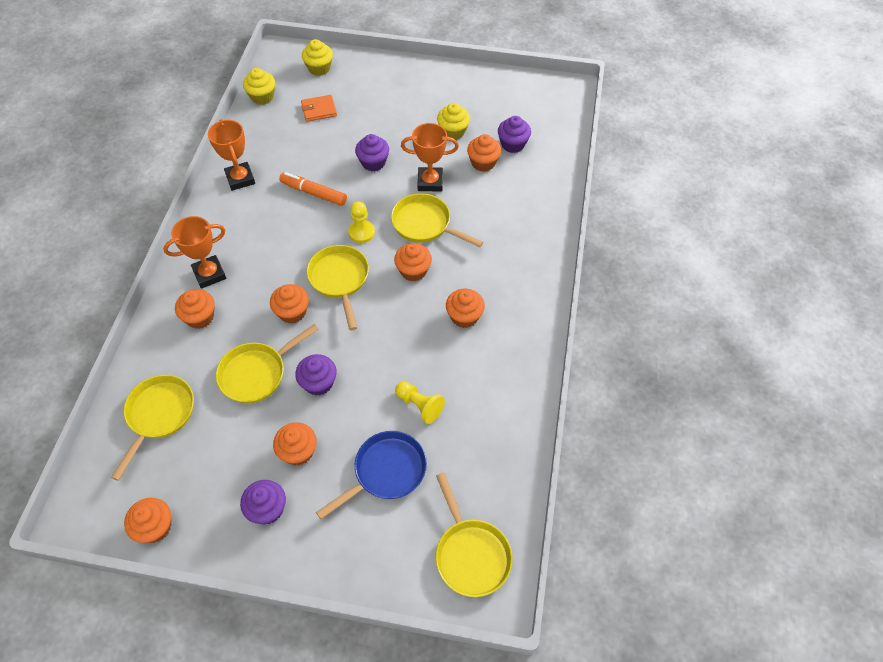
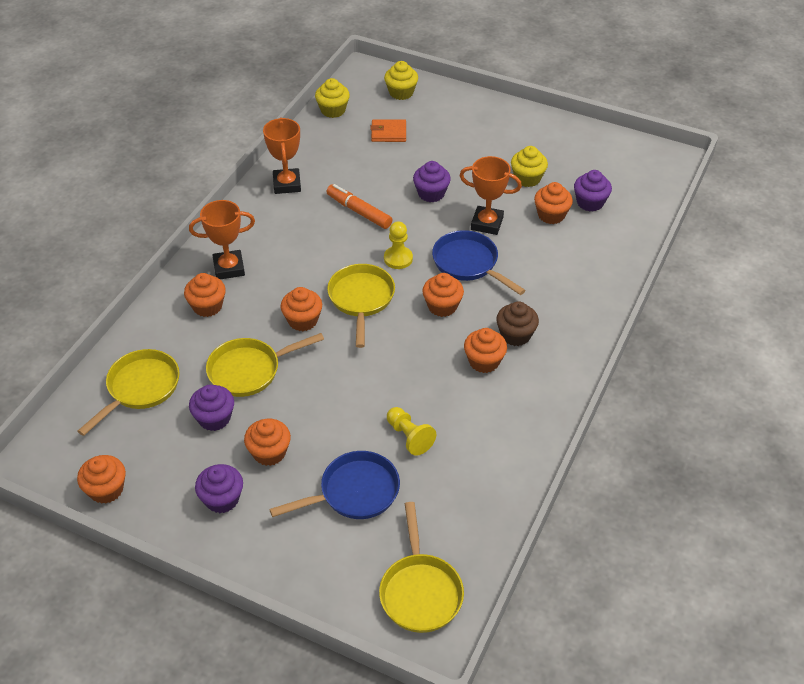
camera: 15 degrees right, 10 degrees down
purple cupcake [295,354,337,396] -> purple cupcake moved to [189,385,234,431]
yellow pan [391,193,483,247] -> blue pan [432,230,526,295]
none -> brown cupcake [496,301,539,346]

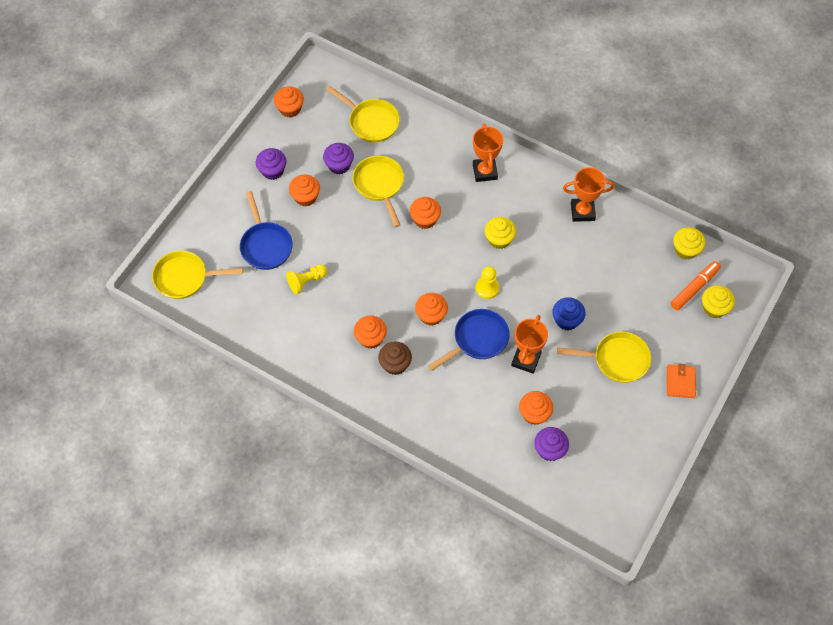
camera: 95 degrees right, 15 degrees up
orange cupcake [184,273,226,317] -> none
orange marker [326,184,392,229] -> orange marker moved to [670,261,721,310]
yellow pan [327,264,395,348] -> yellow pan moved to [557,331,651,383]
orange wallet [370,119,406,142] -> orange wallet moved to [667,364,696,398]
purple cupcake [413,161,451,202] -> blue cupcake [553,297,585,330]
yellow cupcake [511,146,548,187] -> yellow cupcake moved to [485,217,516,249]

